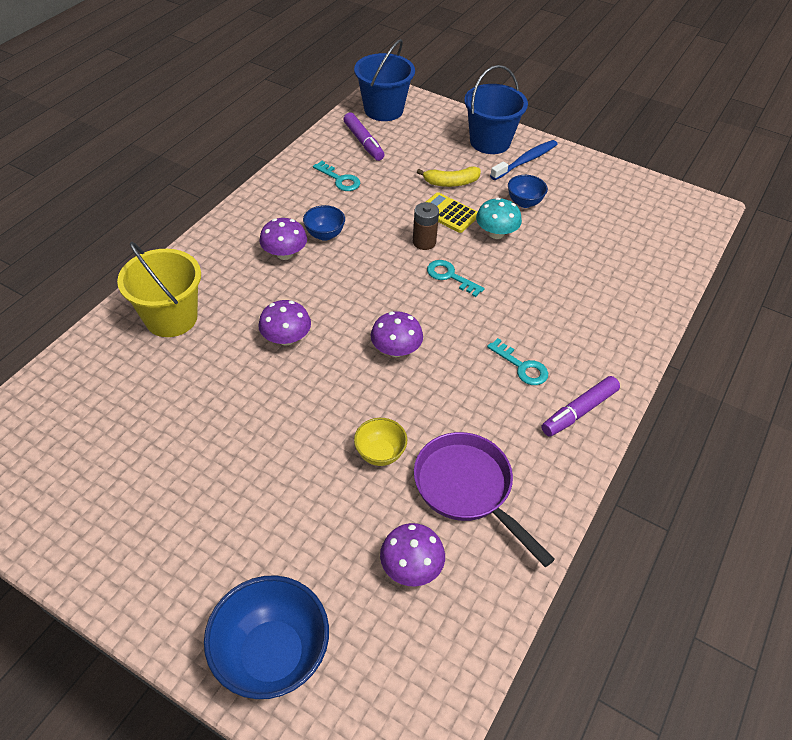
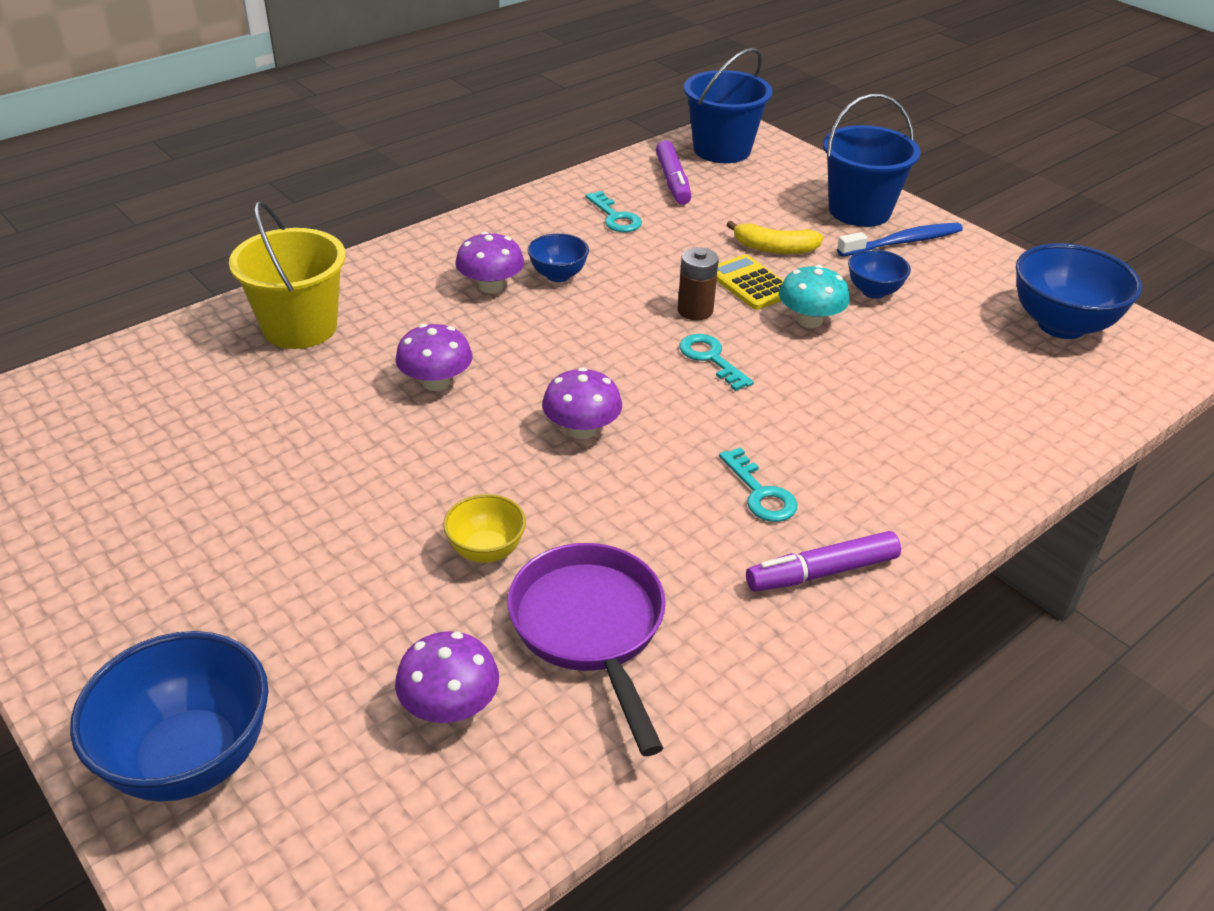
camera: 20 degrees right, 10 degrees down
none -> blue bowl [1016,243,1142,339]

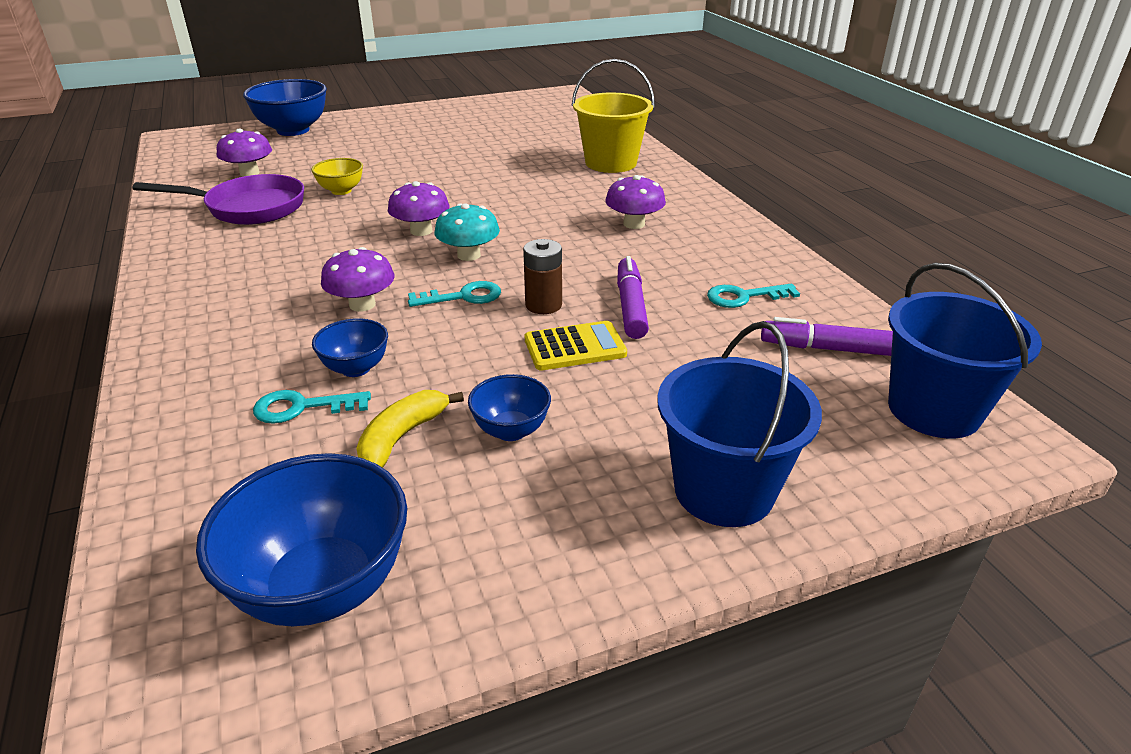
camera: 110 degrees right, 5 degrees down
purple mushroom [395,324,472,391] -> purple mushroom moved to [321,247,395,312]
blue bowl [528,233,589,282] -> blue bowl moved to [312,318,388,377]
turquoise key [719,447,798,522] -> turquoise key moved to [253,390,371,424]
yellow banana [726,221,823,254] -> yellow banana moved to [356,390,464,468]
purple marker [746,531,901,592] -> purple marker moved to [617,256,649,339]
turquoise mushroom [779,265,850,328] -> turquoise mushroom moved to [434,203,500,261]
blue toothbrush [837,223,963,257] -> none

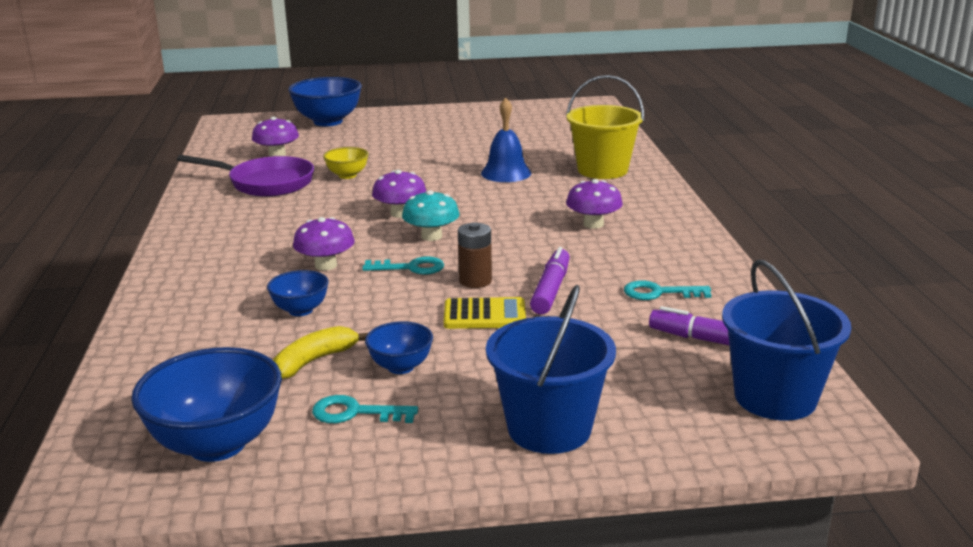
camera: 15 degrees right, 10 degrees down
turquoise key [253,390,371,424] -> turquoise key moved to [312,395,418,423]
none -> blue bell [481,98,531,182]

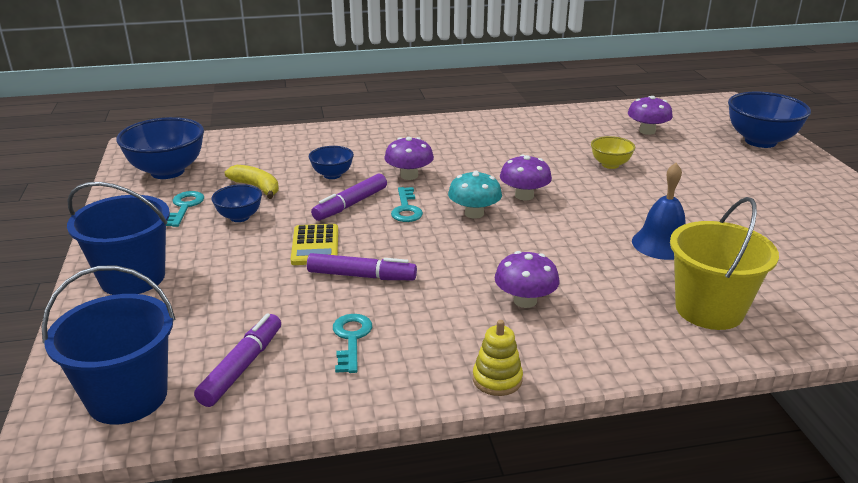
camera: 85 degrees right, 5 degrees up
purple pan [177,155,314,197] -> none
brown battery [458,222,492,288] -> none
none -> purple marker [311,174,387,221]
none -> yellow stacking toy [473,320,523,396]

